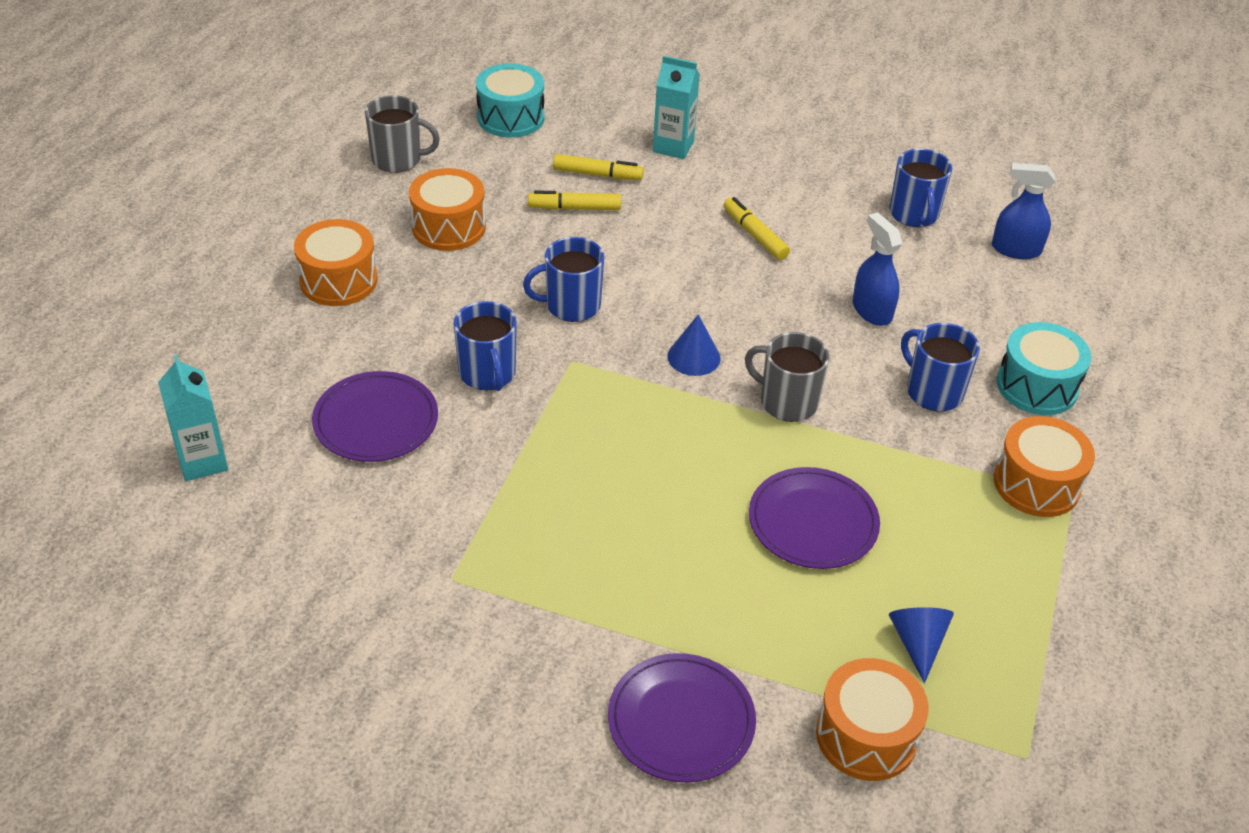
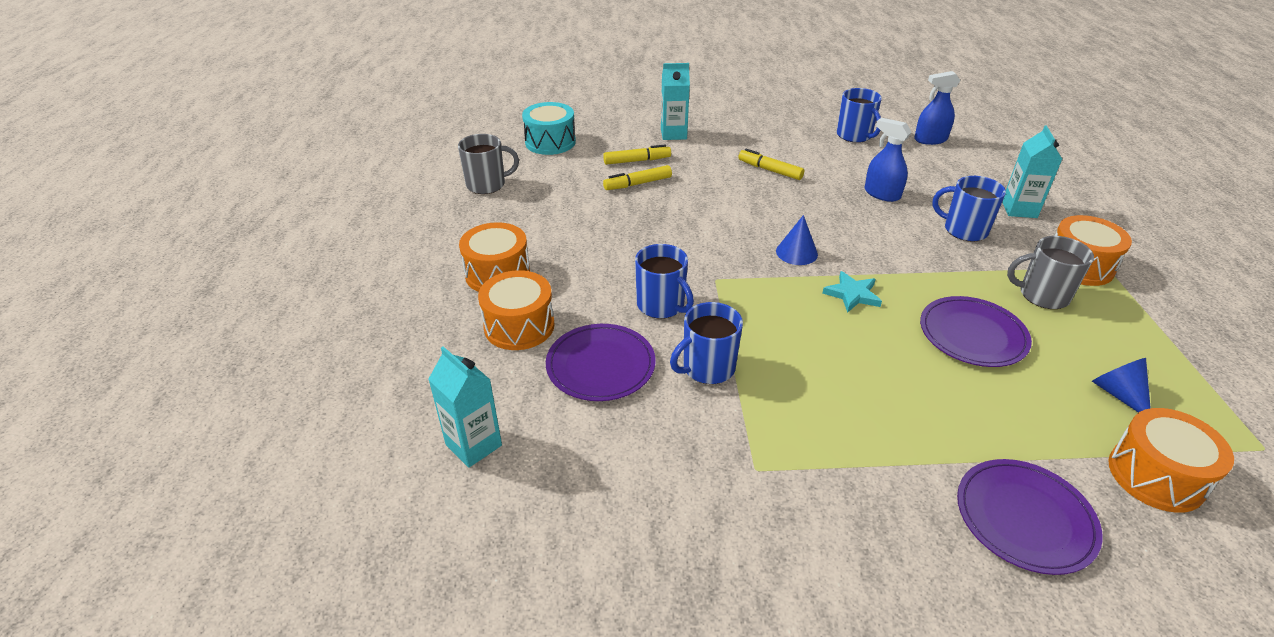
camera: 20 degrees left, 5 degrees down
orange drum [409,168,486,251] -> orange drum moved to [478,270,555,350]
blue mug [523,237,604,322] -> blue mug moved to [670,302,743,384]
grey mug [745,332,830,422] -> grey mug moved to [1007,236,1094,309]
turquoise drum [997,322,1091,415] -> turquoise carton [1002,125,1062,218]
none -> turquoise star [822,271,882,313]

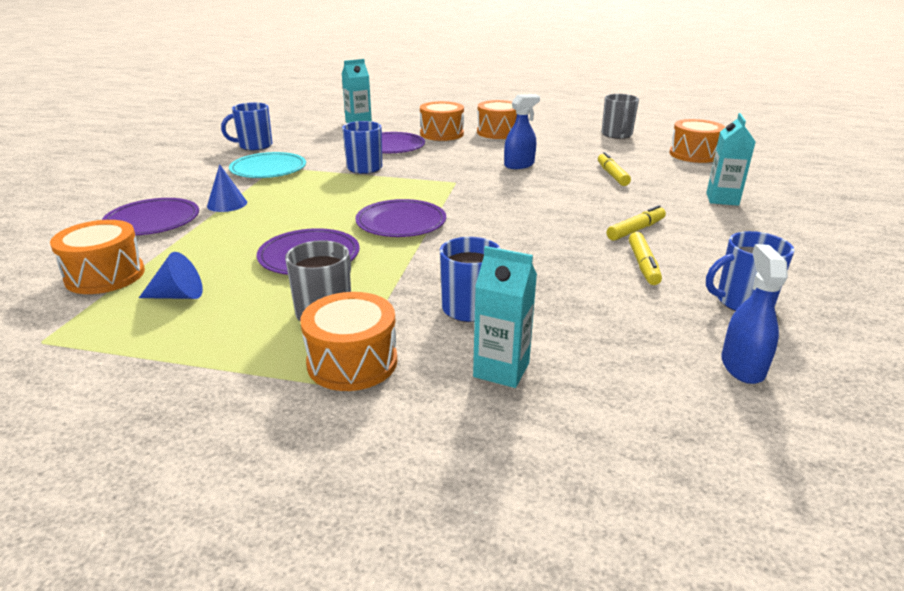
camera: 105 degrees right, 10 degrees down
turquoise drum [522,102,576,155] -> orange drum [669,119,725,163]
yellow marker [603,144,671,165] -> yellow marker moved to [629,232,662,285]
blue mug [635,244,694,319] -> blue mug moved to [221,102,272,150]
blue cone [776,215,818,265] -> blue cone moved to [207,164,247,212]
turquoise star [822,271,882,313] -> purple plate [355,199,446,237]
blue spray bottle [865,118,912,202] -> blue spray bottle moved to [504,95,540,169]
none -> turquoise plate [229,152,306,178]

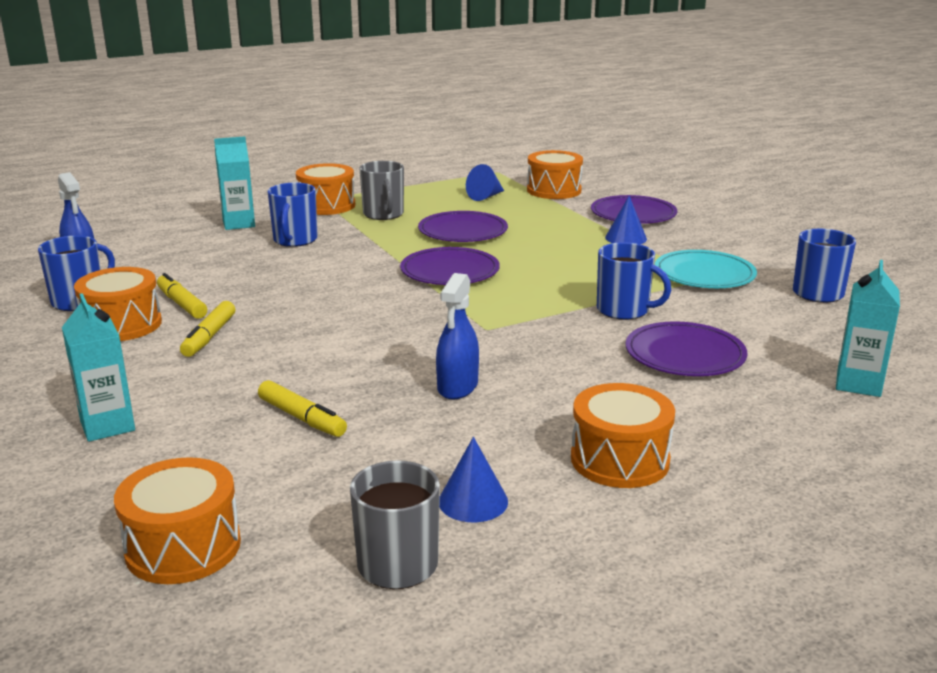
camera: 140 degrees right, 5 degrees down
orange drum [420,101,464,141] -> orange drum moved to [74,267,162,341]
none -> blue cone [439,437,508,522]

